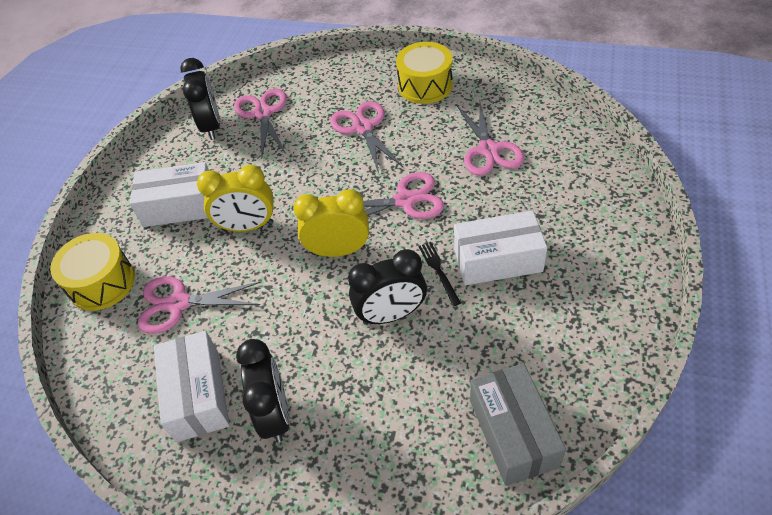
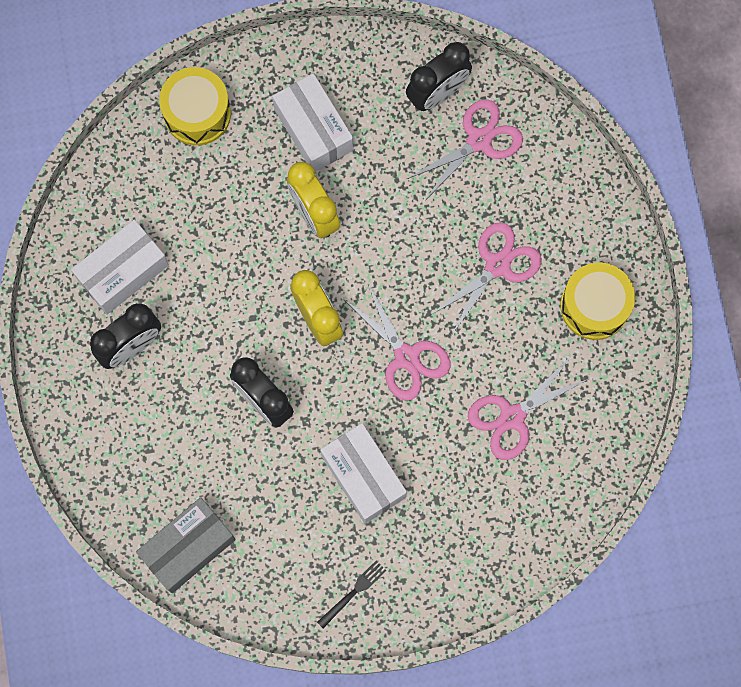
camera: 60 degrees right, 25 degrees up
pink scissors [138,276,262,334] -> none
black fork [418,242,461,306] -> black fork moved to [317,560,386,628]

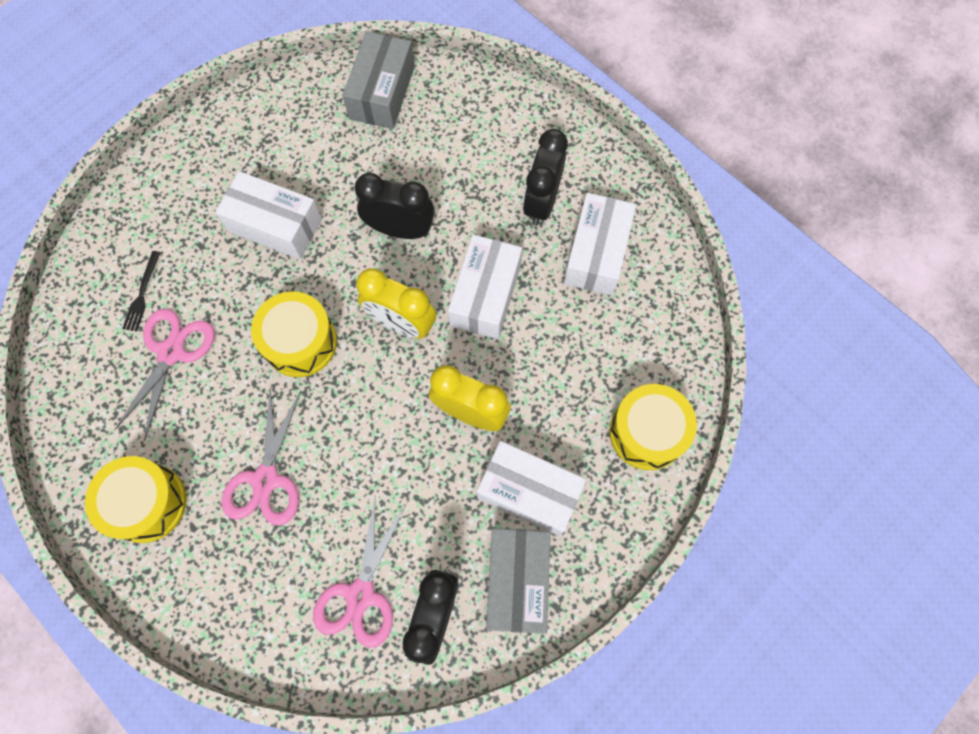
camera: 145 degrees right, 5 degrees down
black fork [317,560,386,628] -> black fork moved to [122,251,160,332]
pink scissors [345,282,451,401] -> yellow drum [251,291,337,377]
none -> white box [448,235,522,339]
none -> grey box [486,528,551,634]

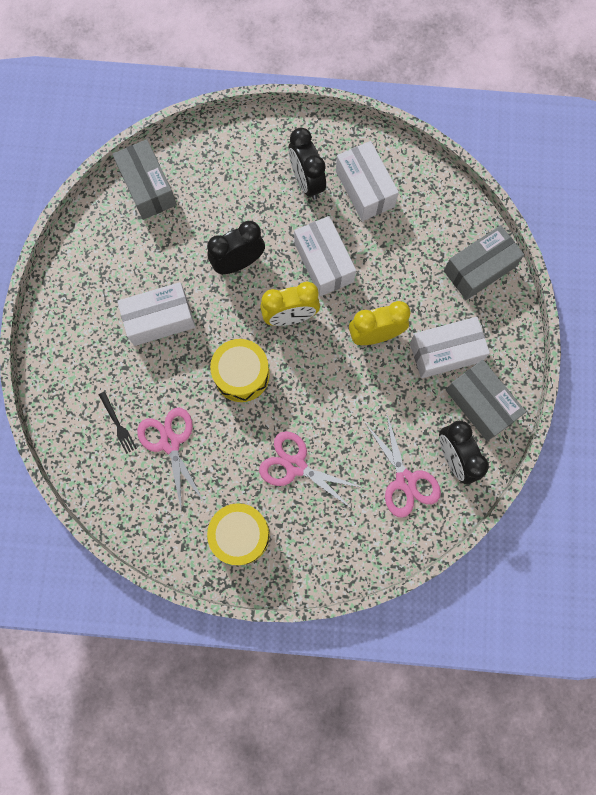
camera: 40 degrees left, 5 degrees up
pink scissors [222,387,301,526] -> pink scissors turned 150 degrees clockwise [259,431,363,509]
yellow drum [610,384,697,470] -> grey box [444,225,524,300]

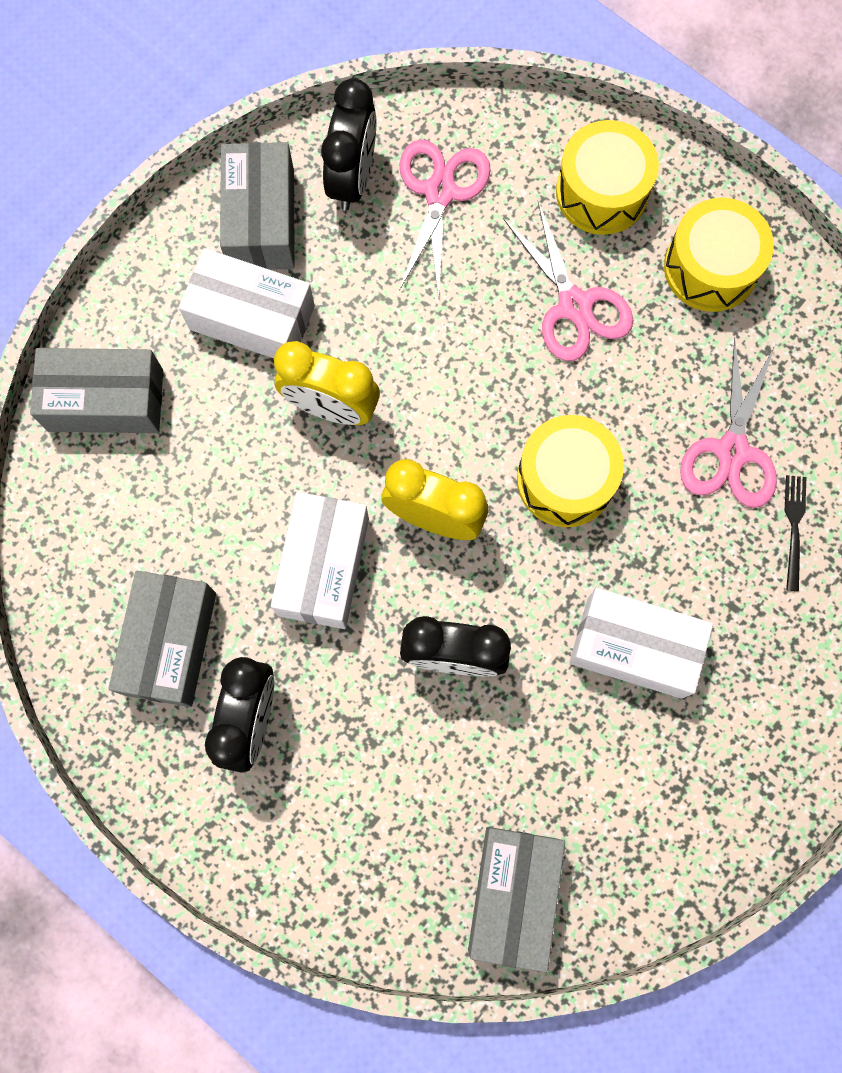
camera: 145 degrees left, 0 degrees up
white box [336,141,399,221] -> grey box [108,571,216,707]
none -> yellow drum [556,120,659,235]

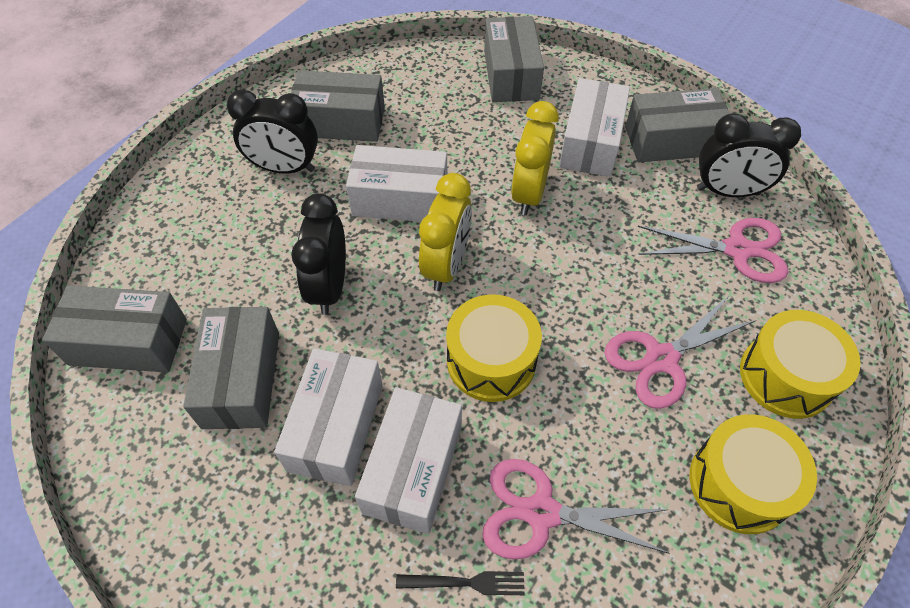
camera: 85 degrees right, 20 degrees down
none -> grey box [183,307,279,429]
none -> white box [355,387,462,534]

